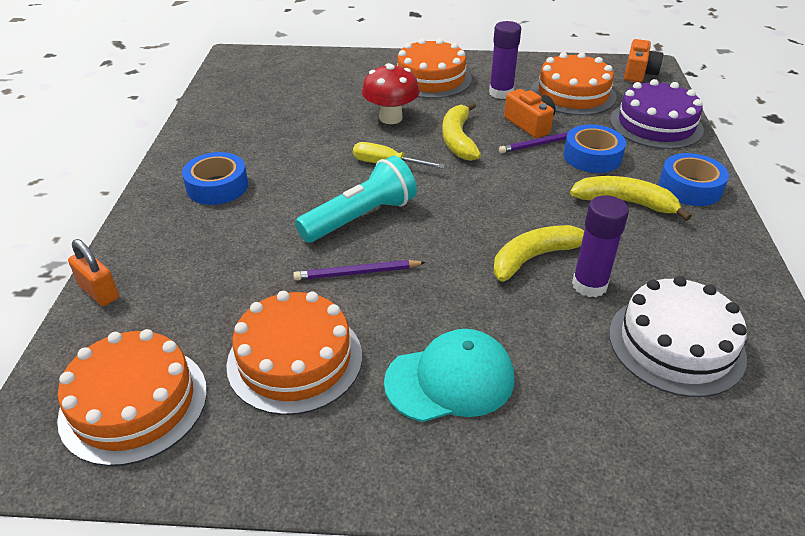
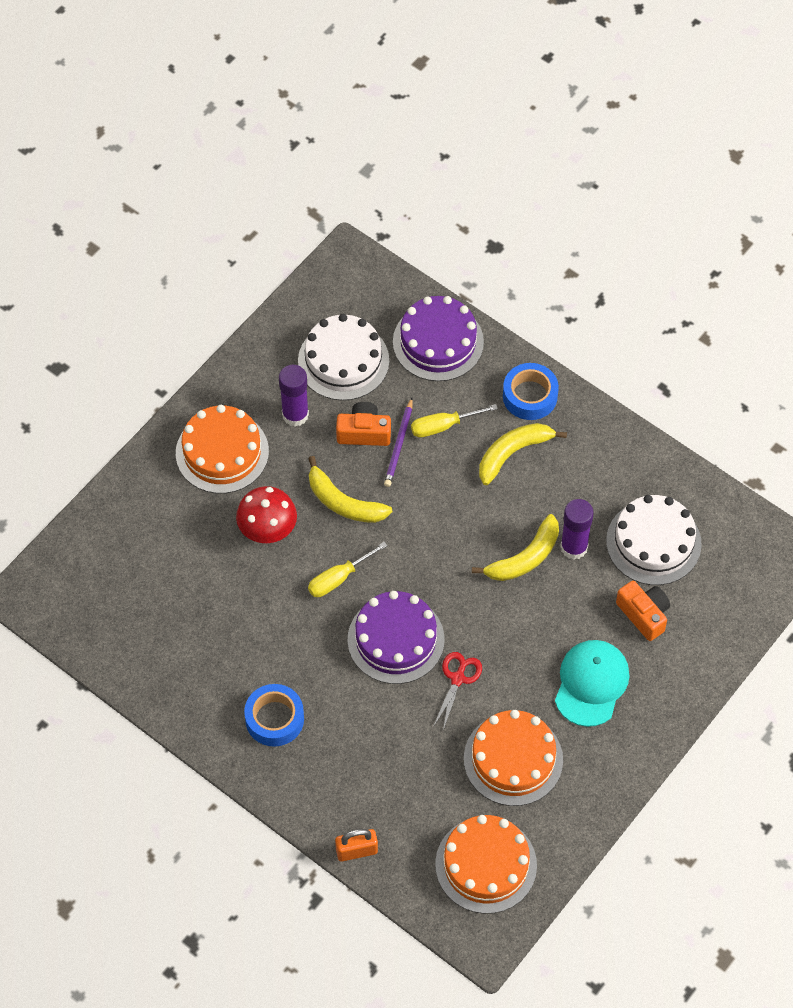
camera: 55 degrees left, 20 degrees up
purple pencil [293,260,426,280] -> red scissors [433,652,482,730]
turquoise flashlight [295,156,417,243] -> purple cake [348,591,444,684]
yellow banana [493,225,584,282] -> yellow banana turned 135 degrees counterclockwise [472,514,559,581]
orange cake [531,52,617,115] -> white cake [298,314,389,401]
blue tape [564,125,626,173] -> yellow screwdriver [411,404,498,438]
orange camera [624,39,663,82] -> orange camera moved to [616,581,670,641]

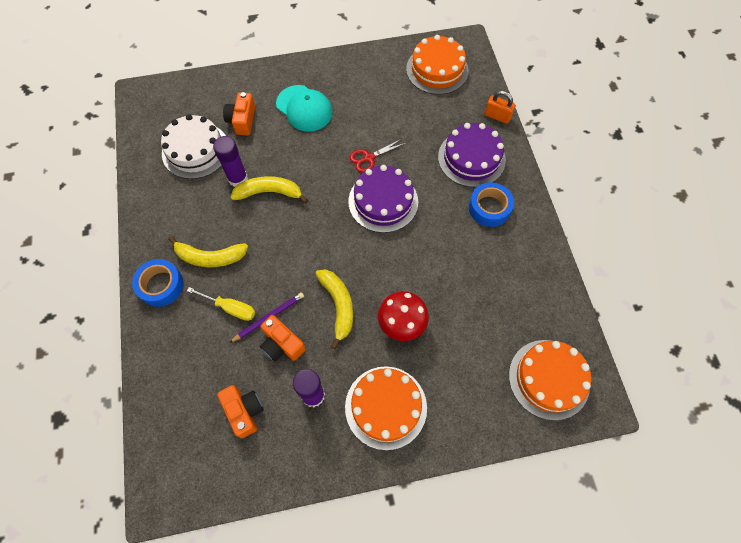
camera: 140 degrees left, 5 degrees up
white cake [298,314,389,401] -> orange camera [217,385,264,438]
yellow screwdriver [308,542,388,597] -> none
purple cake [393,296,484,381] -> purple cake moved to [438,123,506,187]
orange cake [464,710,563,806] -> orange cake moved to [509,340,591,421]
turquoise cap [555,640,630,727] -> turquoise cap turned 105 degrees counterclockwise [276,85,333,132]

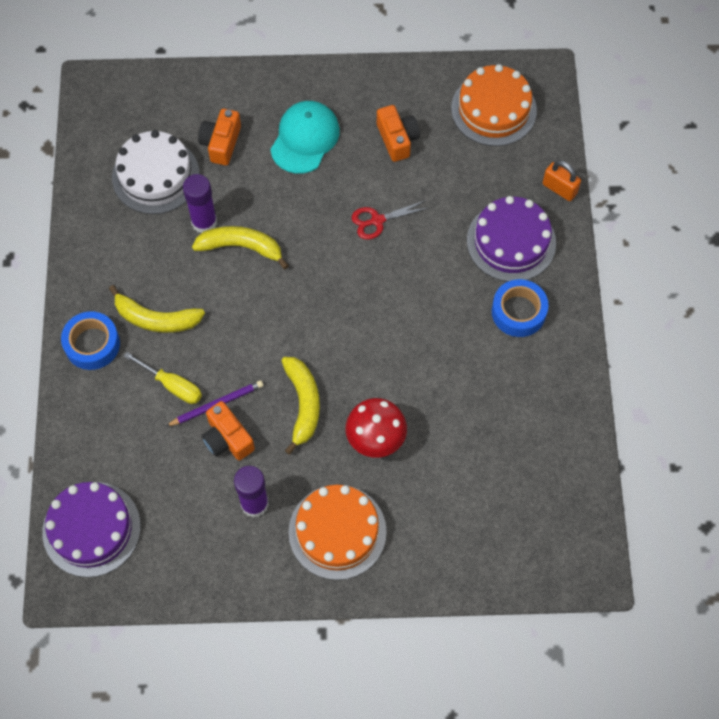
camera: 10 degrees right, 0 degrees up
orange camera [217,385,264,438] -> orange camera moved to [377,105,420,162]
turquoise cap [276,85,333,132] -> turquoise cap turned 120 degrees counterclockwise [270,101,340,174]
purple cake [348,165,418,233] -> purple cake moved to [42,482,141,577]
orange cake [509,340,591,421] -> none

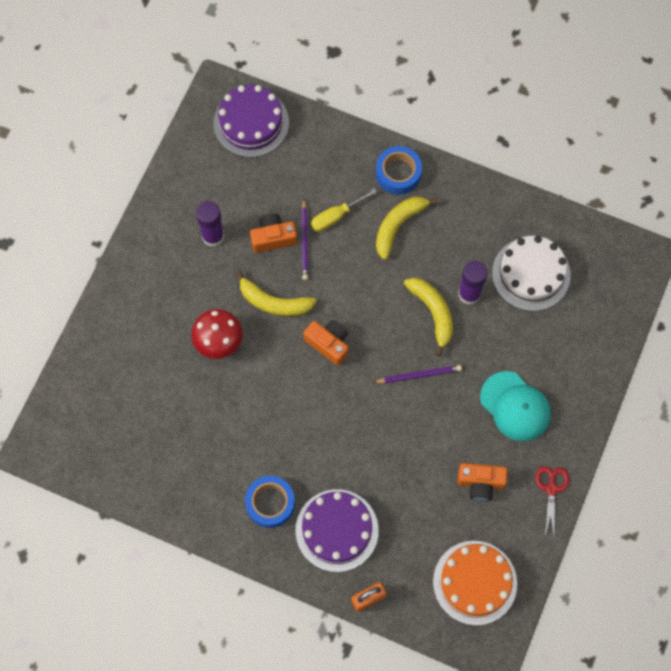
camera: 115 degrees right, 5 degrees up
yellow banana [192,226,289,269] -> yellow banana turned 60 degrees counterclockwise [404,278,453,357]
orange camera [198,109,241,165] -> orange camera moved to [303,320,349,366]
orange cake [289,485,387,580] -> none
red scissors [352,200,428,240] -> red scissors moved to [535,466,569,537]
none -> purple pencil [373,365,462,383]

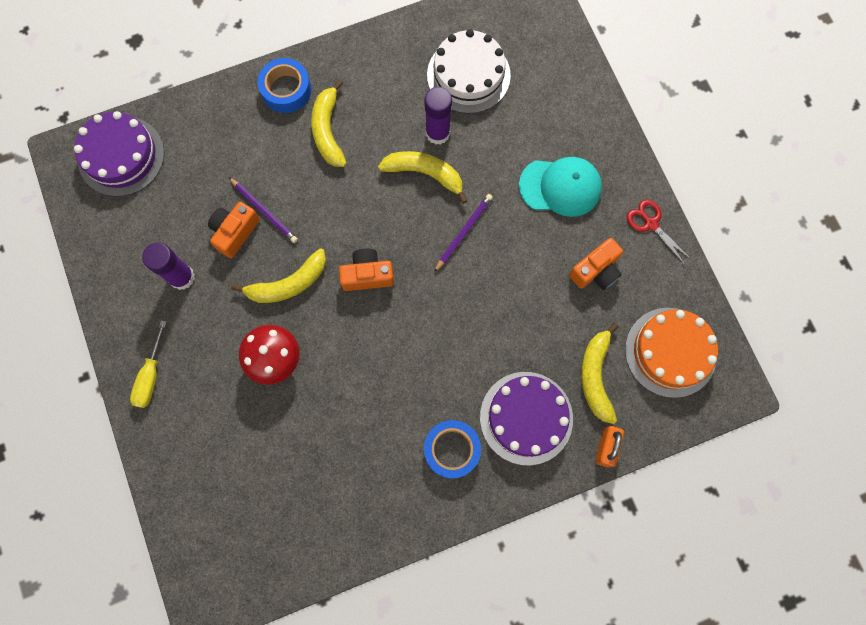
camera: 45 degrees left, 5 degrees up
yellow screwdriver [311,188,377,232] -> yellow screwdriver moved to [130,320,167,408]
none -> yellow banana [581,323,619,424]

